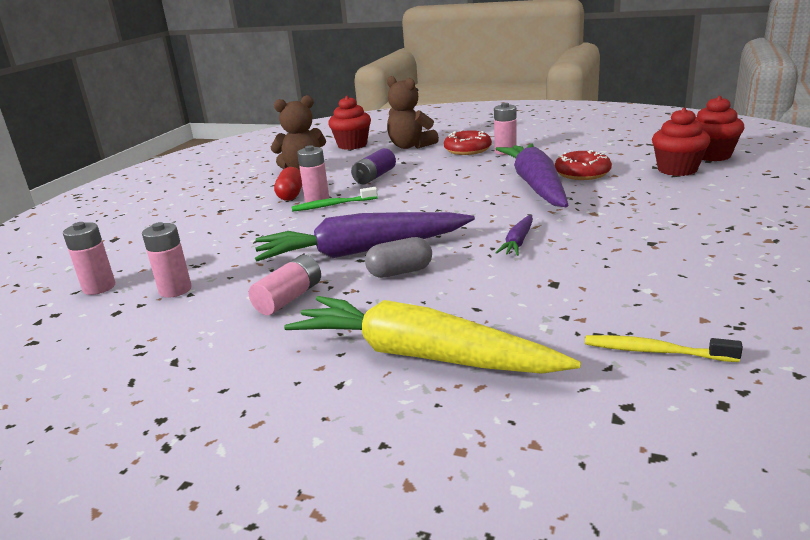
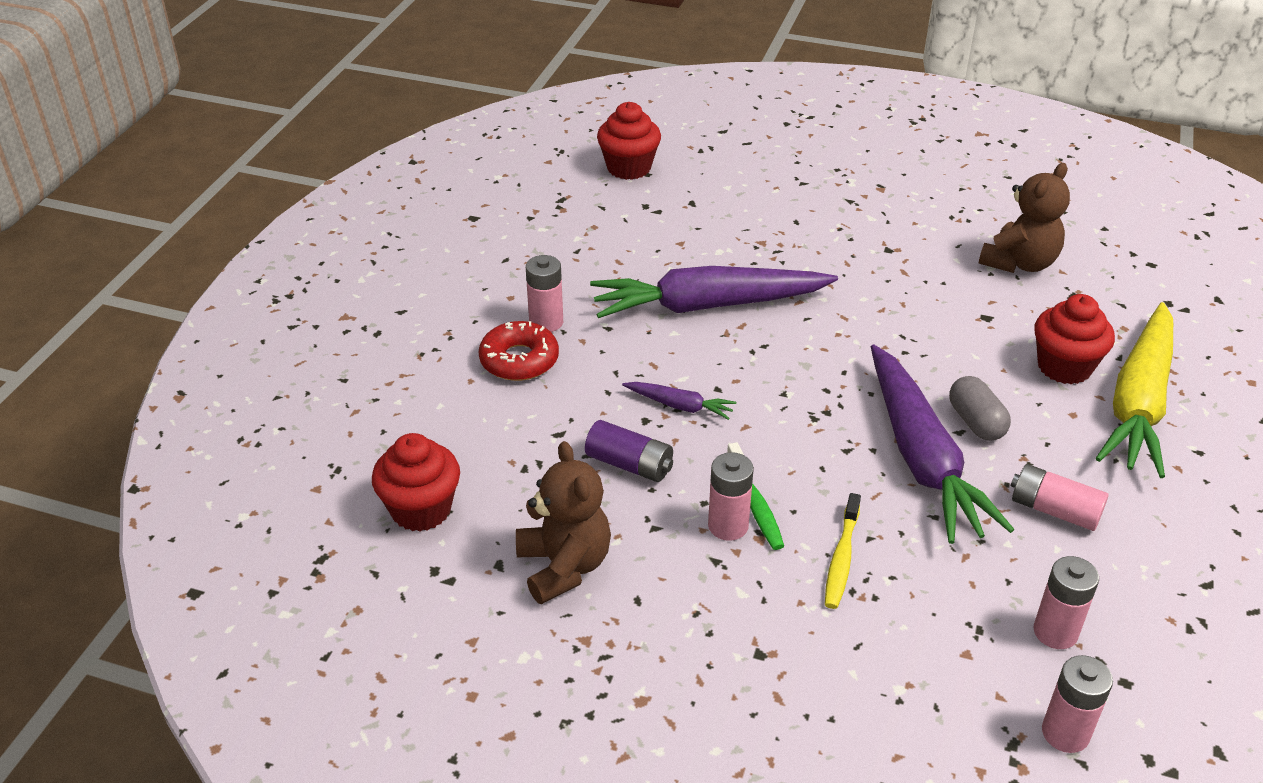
camera: 95 degrees left, 15 degrees up
red capsule [274,167,302,201] -> none
brown teddy bear [387,76,439,149] -> brown teddy bear moved to [979,163,1070,273]
purple carrot [495,215,533,256] -> purple carrot moved to [622,382,736,420]
red donut [555,150,612,180] -> none
yellow toothbrush [585,335,743,362] -> yellow toothbrush moved to [825,493,861,609]
red cupcake [652,108,711,176] -> red cupcake moved to [1035,294,1115,384]

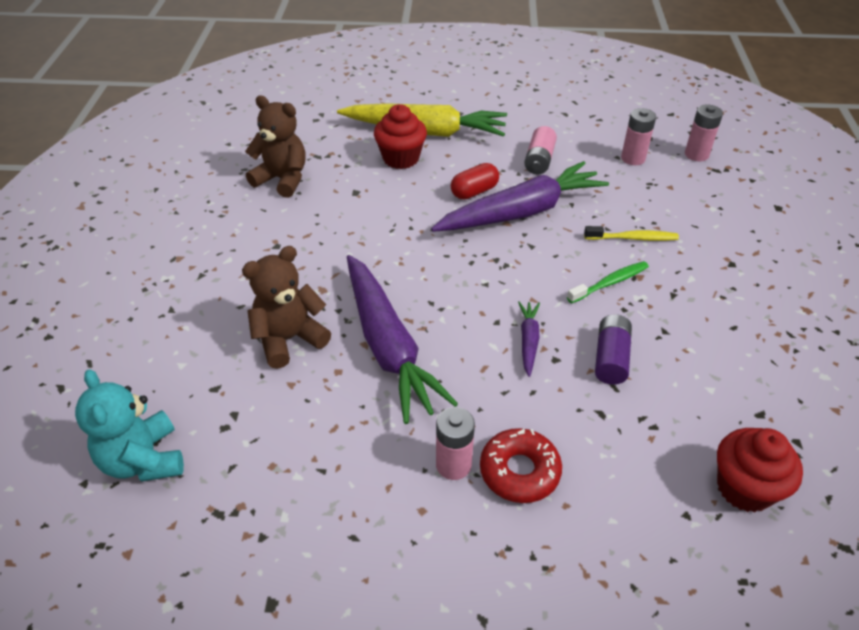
camera: 105 degrees left, 5 degrees up
brown teddy bear [516,441,611,604] -> brown teddy bear moved to [242,246,331,369]
red cupcake [597,102,661,180] -> turquoise teddy bear [75,369,184,482]
pink battery [708,452,754,541] -> none
grey capsule [949,376,1011,441] -> red capsule [451,163,499,200]

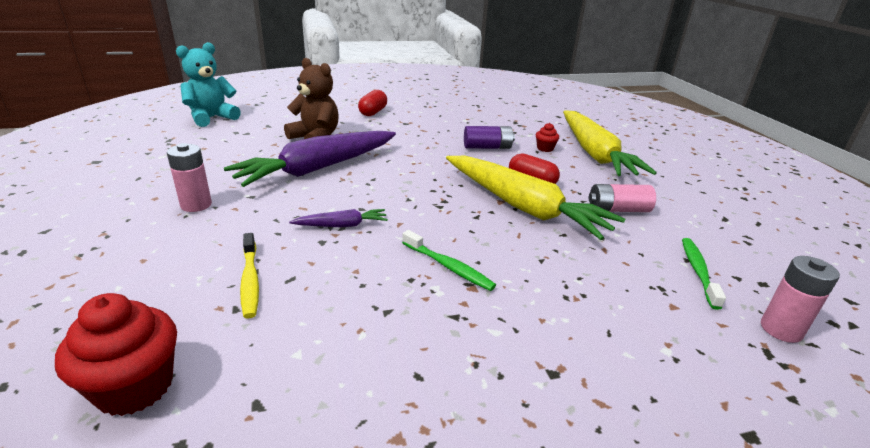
camera: 70 degrees right, 15 degrees down
brown teddy bear [245,95,306,198] -> none
red cupcake [374,104,427,169] -> red cupcake [536,123,559,152], size x0.50
purple carrot [431,161,609,232] -> yellow carrot [446,156,625,240]
red donut [480,428,562,503] -> none
yellow toothbrush [584,226,679,241] -> yellow toothbrush moved to [240,233,259,319]
purple battery [595,315,632,385] -> purple battery moved to [464,126,515,149]
pink battery [621,108,656,165] -> green toothbrush [682,238,726,310]
none -> red capsule [358,90,387,116]

